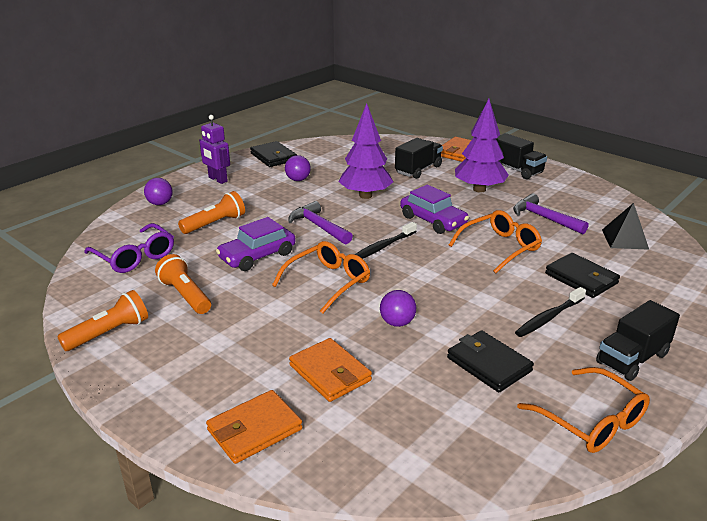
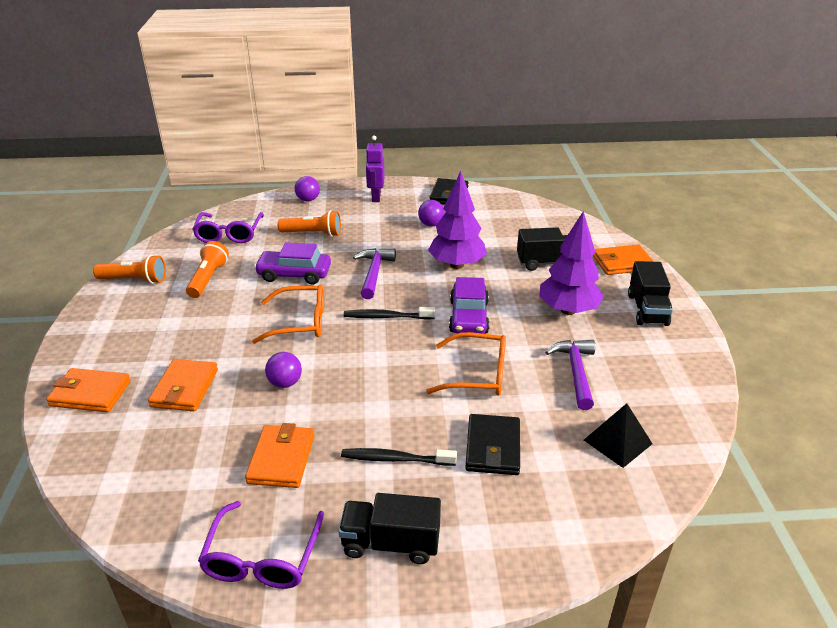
camera: 45 degrees right, 5 degrees up
black wallet [447,330,534,392] -> orange wallet [245,423,314,488]
orange glasses [517,367,650,453] -> purple glasses [198,501,324,589]

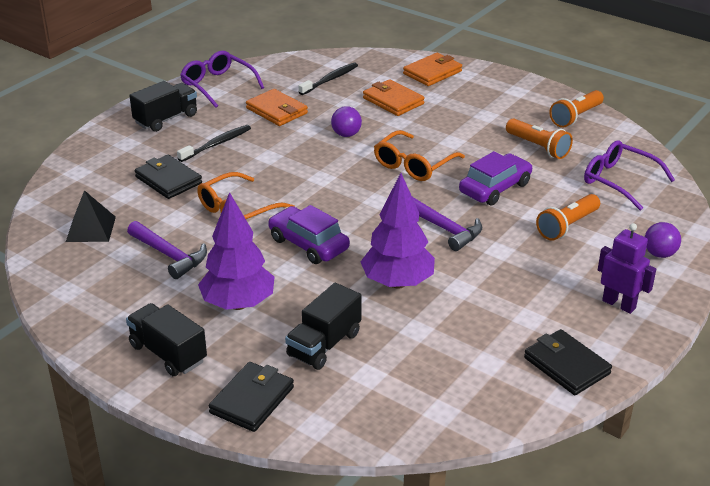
camera: 130 degrees right, 0 degrees up
black toothbrush [344,307,435,320] -> black toothbrush moved to [298,63,358,95]
purple ball [418,200,445,227] -> none
orange wallet [593,244,654,275] -> black wallet [209,362,294,432]

